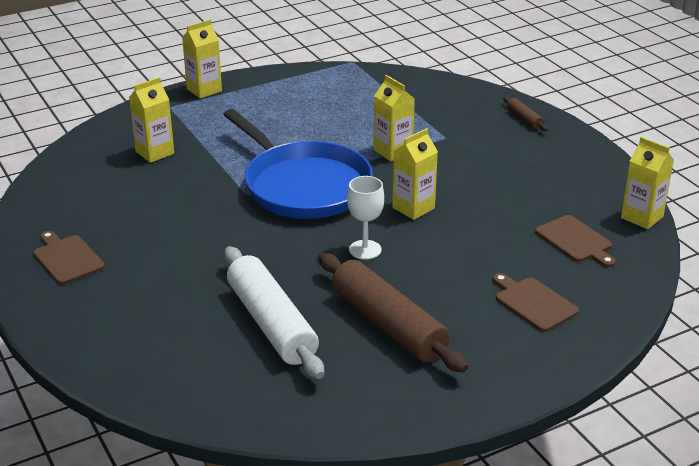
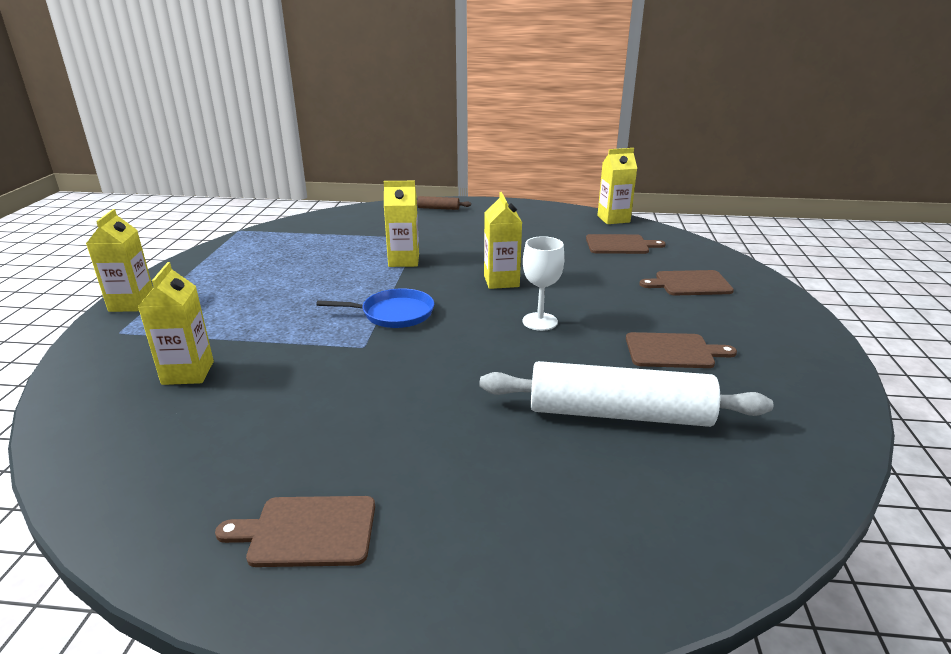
camera: 55 degrees left, 5 degrees down
blue pan [223,109,373,219] -> blue pan [316,288,434,328], size x0.49
brown rolling pin [319,253,468,373] -> brown cutting board [626,332,737,368]

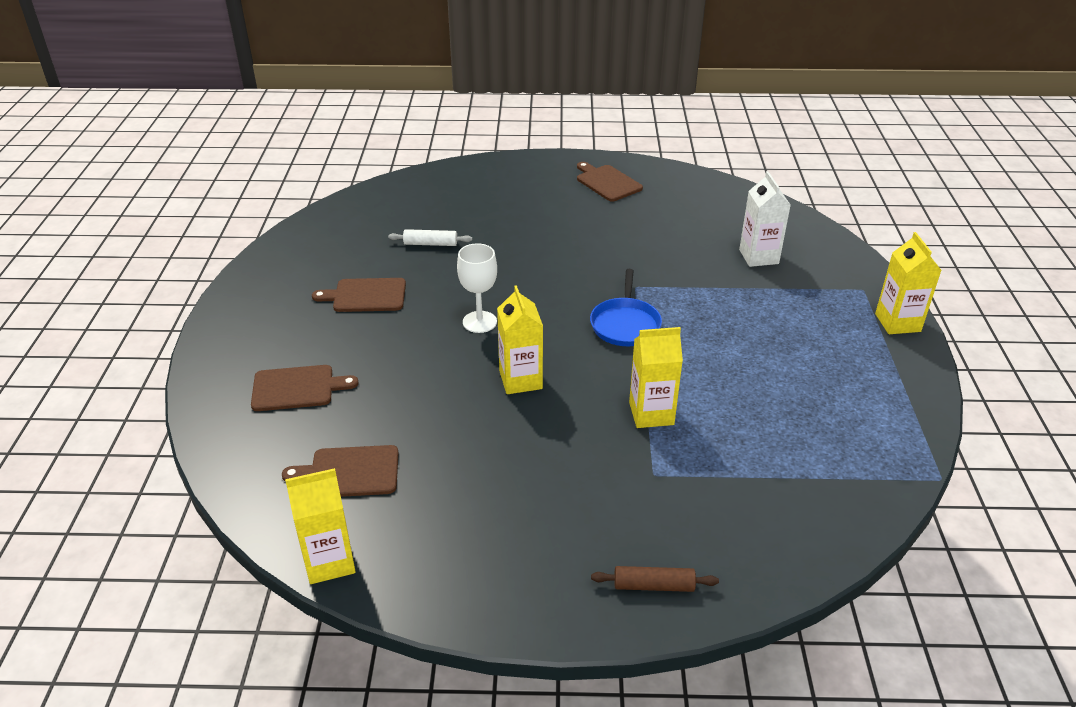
camera: 175 degrees right, 10 degrees up
yellow carton [138,262,214,385] -> white carton [739,171,791,267]
brown cutting board [215,496,375,567] -> brown cutting board turned 120 degrees counterclockwise [577,162,643,201]
blue pan [316,288,434,328] -> blue pan turned 75 degrees counterclockwise [590,269,662,346]
white rolling pin [479,361,773,427] -> white rolling pin [388,229,472,246], size x0.43

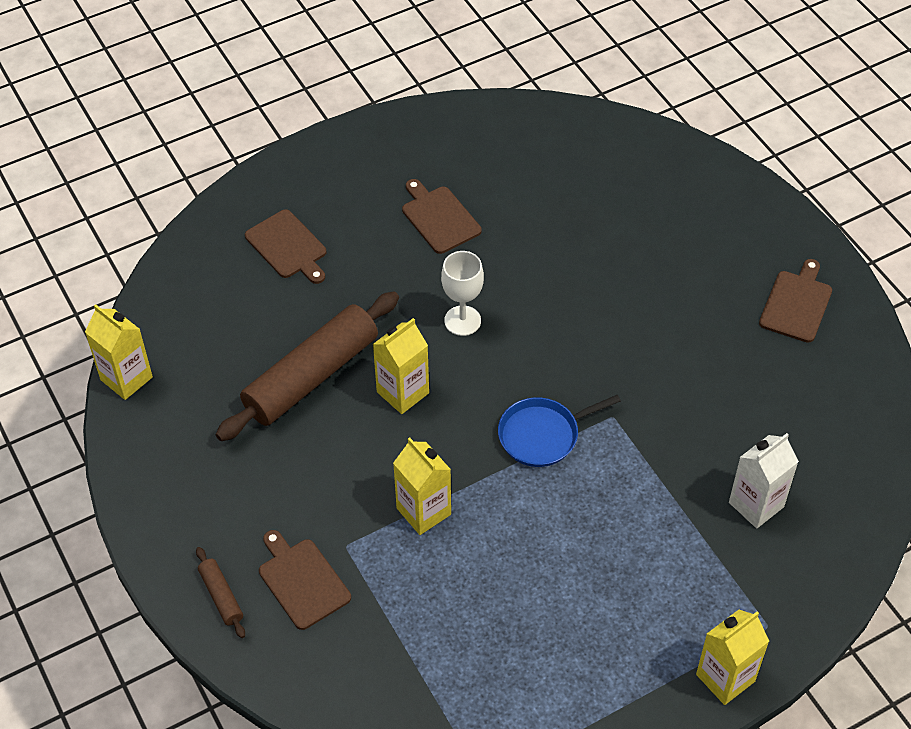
camera: 60 degrees right, 15 degrees up
brown cutting board [282,445,399,497] -> brown cutting board moved to [259,530,351,630]
white rolling pin [388,229,472,246] -> none
none -> brown rolling pin [215,291,399,441]

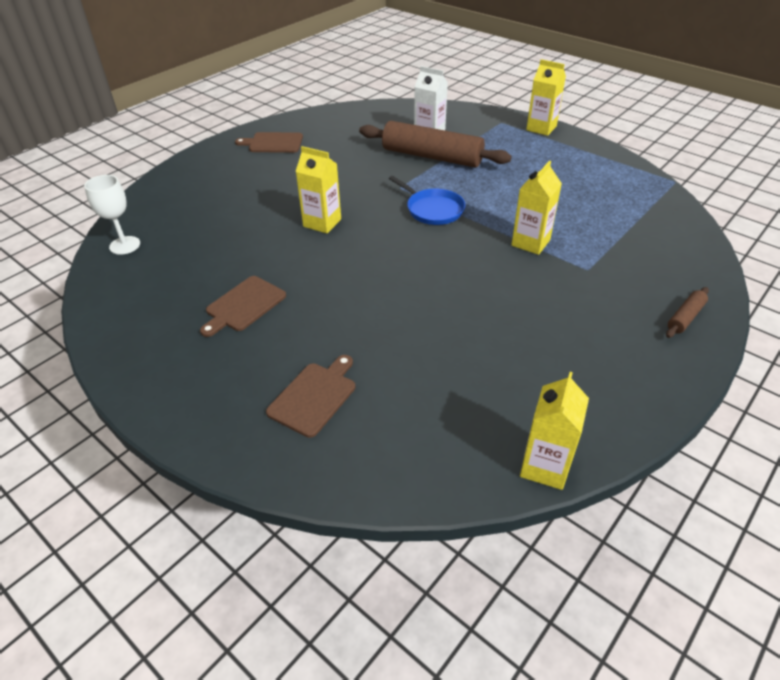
camera: 110 degrees left, 10 degrees down
brown rolling pin [215,291,399,441] -> brown rolling pin moved to [359,121,512,168]
brown cutting board [259,530,351,630] -> none
yellow carton [373,318,429,414] -> yellow carton moved to [295,146,341,233]
white goblet [441,251,484,336] -> white goblet moved to [84,175,140,255]

